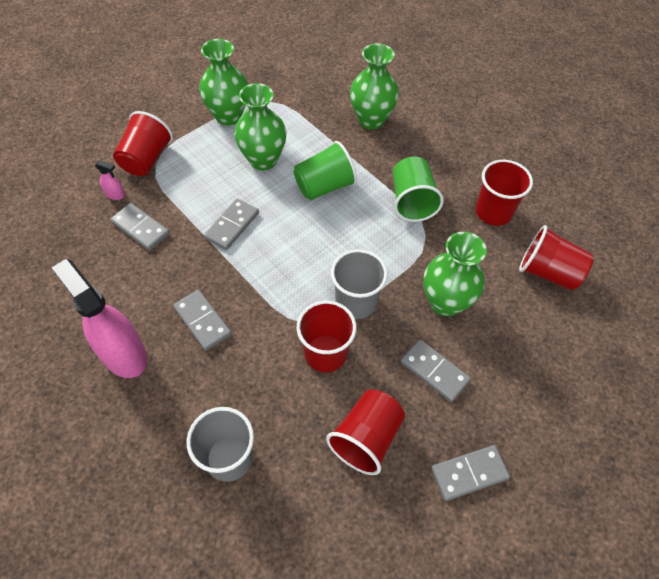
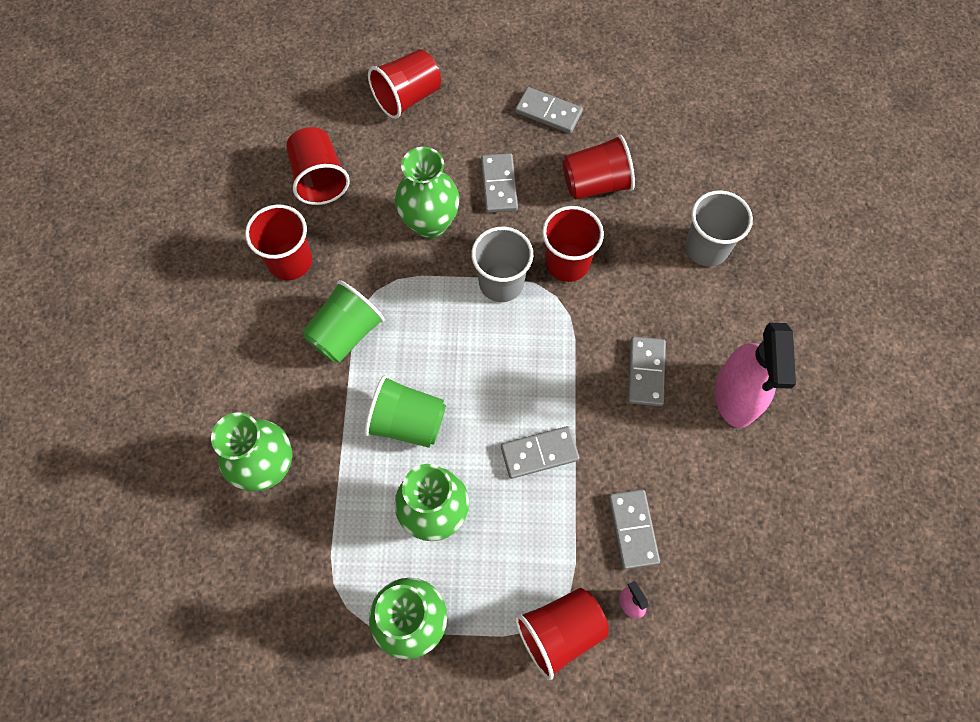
camera: 135 degrees left, 10 degrees up
none -> red cup [368,49,441,119]

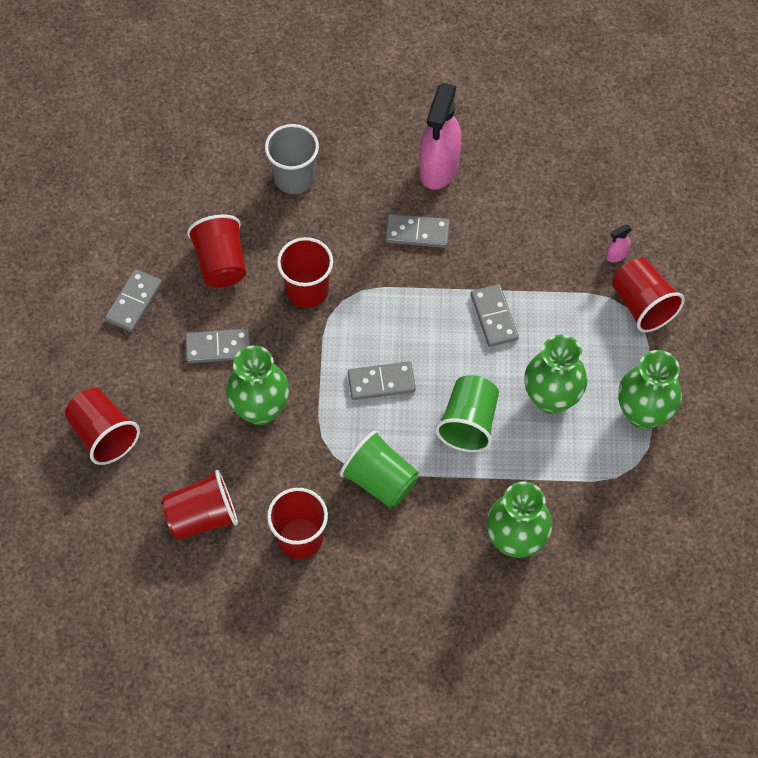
camera: 90 degrees left, 5 degrees down
grey cup [471,227,533,302] -> none
grey domino [608,489,660,569] -> grey domino moved to [348,361,416,400]
pink spray bottle [715,323,796,428] -> pink spray bottle turned 105 degrees clockwise [419,83,462,190]

